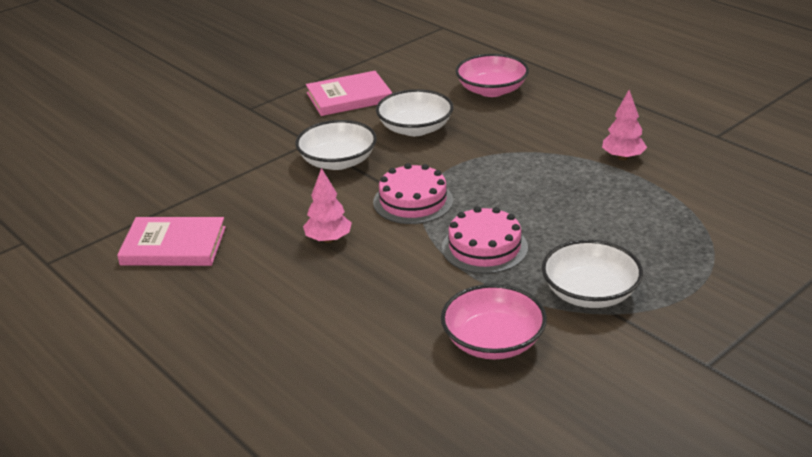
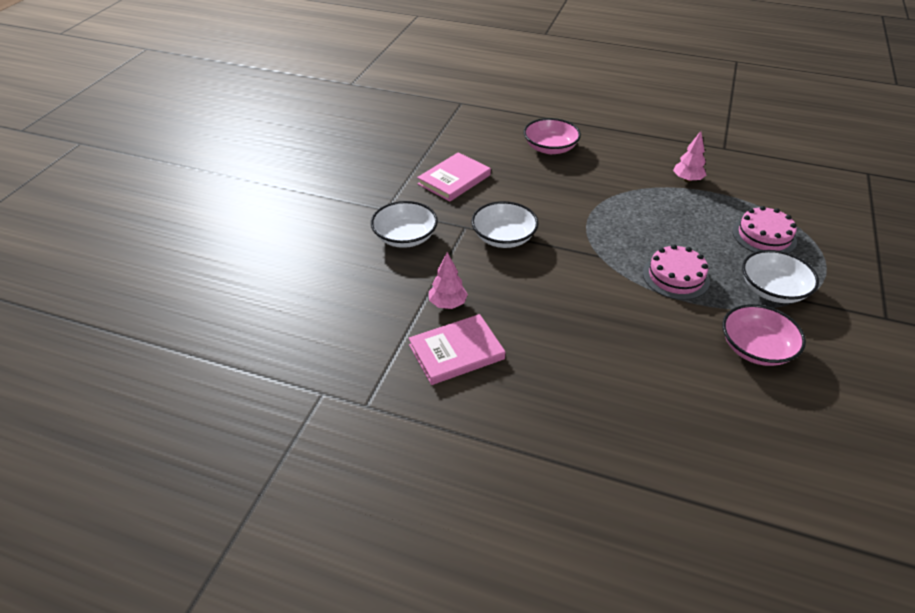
camera: 30 degrees left, 10 degrees up
pink tree [303,168,352,243] -> pink tree moved to [429,252,468,309]
pink cake [373,163,453,224] -> pink cake moved to [732,206,797,253]
white bowl [376,89,453,136] -> white bowl moved to [371,201,438,248]

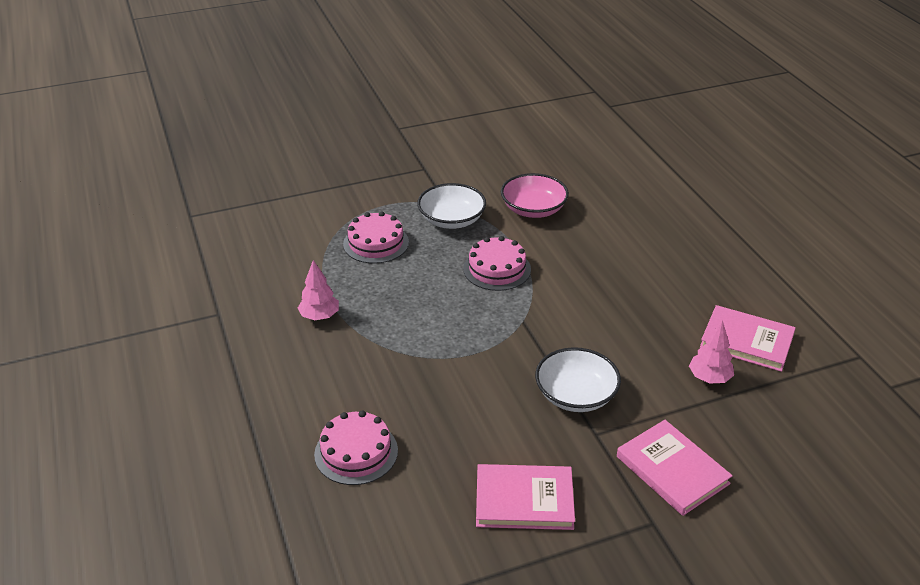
camera: 130 degrees left, 5 degrees down
white bowl [371,201,438,248] -> pink book [617,420,733,516]
pink bowl [523,118,581,154] -> pink cake [314,410,398,485]

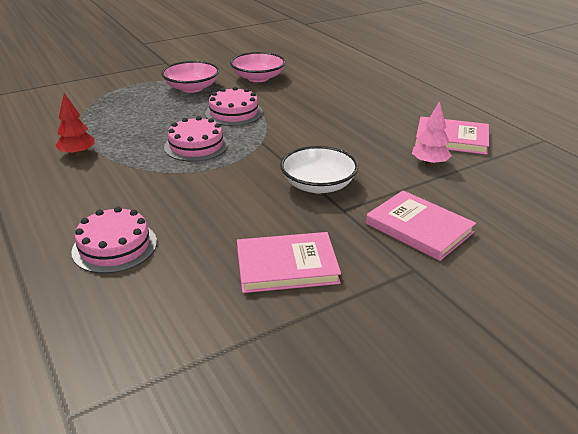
camera: 10 degrees left, 5 degrees down
pink tree [298,260,339,320] -> red tree [56,93,95,156]
pink cake [343,211,409,264] -> pink cake moved to [164,116,228,162]
white bowl [417,183,486,229] -> pink bowl [161,61,219,93]

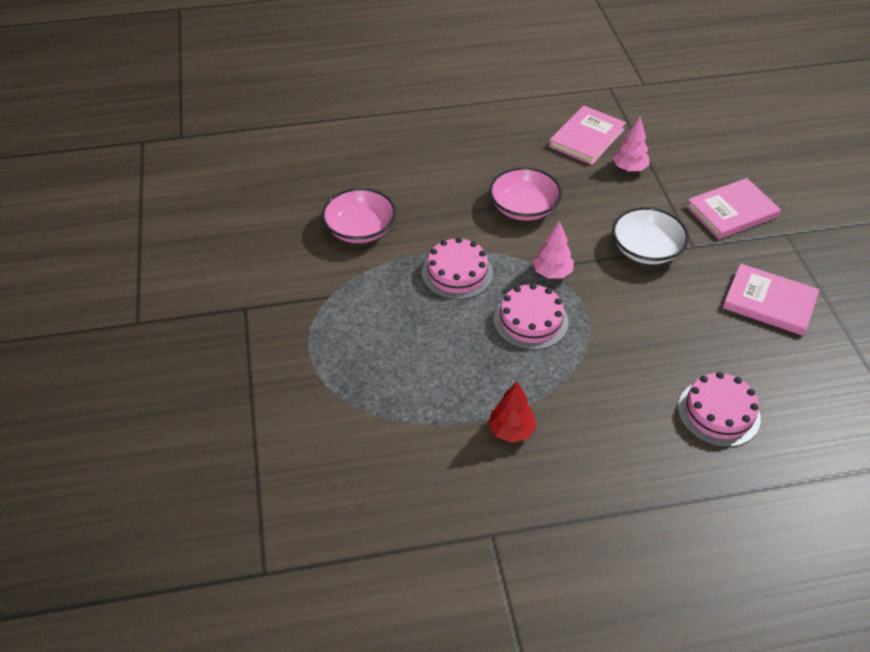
camera: 70 degrees left, 15 degrees up
pink bowl [161,61,219,93] -> pink bowl moved to [489,167,562,221]
pink book [237,232,341,293] -> pink book turned 75 degrees counterclockwise [723,263,820,336]
none -> pink tree [533,221,574,278]

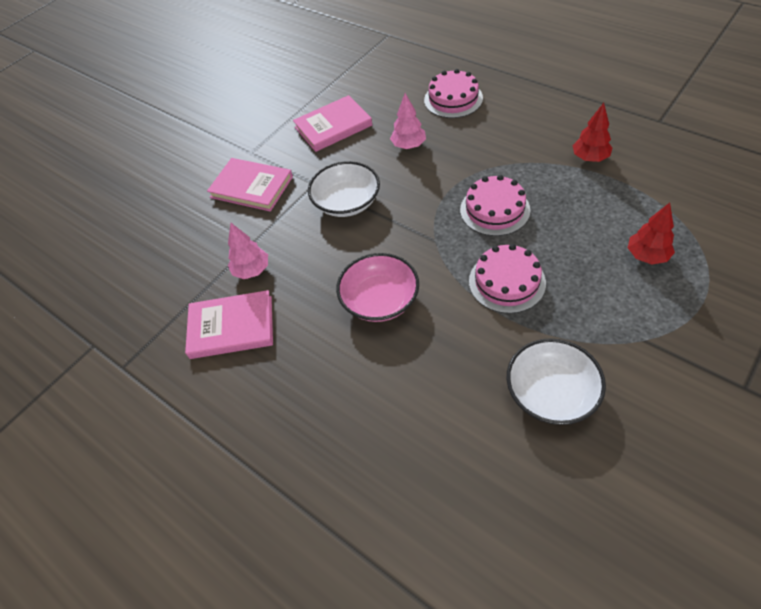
camera: 125 degrees left, 5 degrees up
pink bowl [322,188,396,243] -> white bowl [507,338,606,425]
pink tree [533,221,574,278] -> pink tree moved to [390,93,426,149]
pink book [723,263,820,336] -> pink book turned 75 degrees clockwise [293,95,372,152]
none -> red tree [628,203,675,265]

